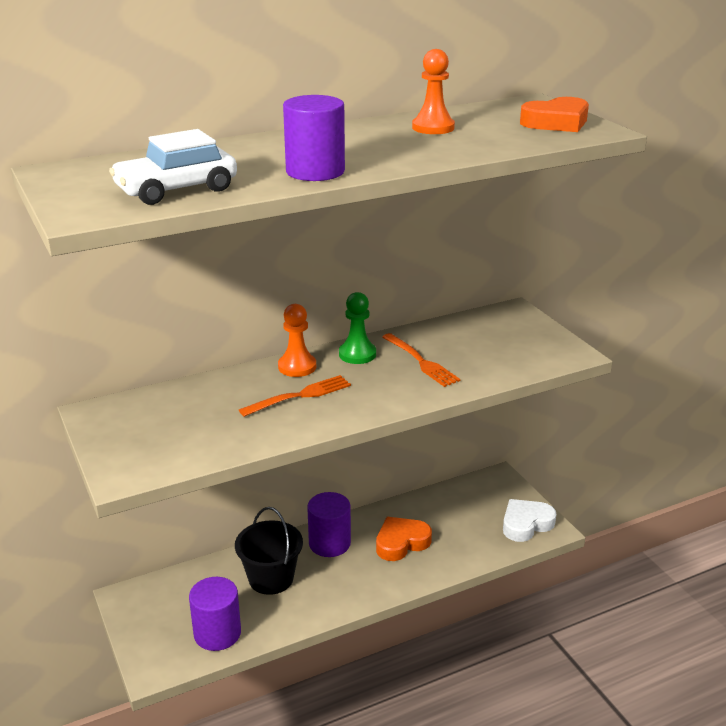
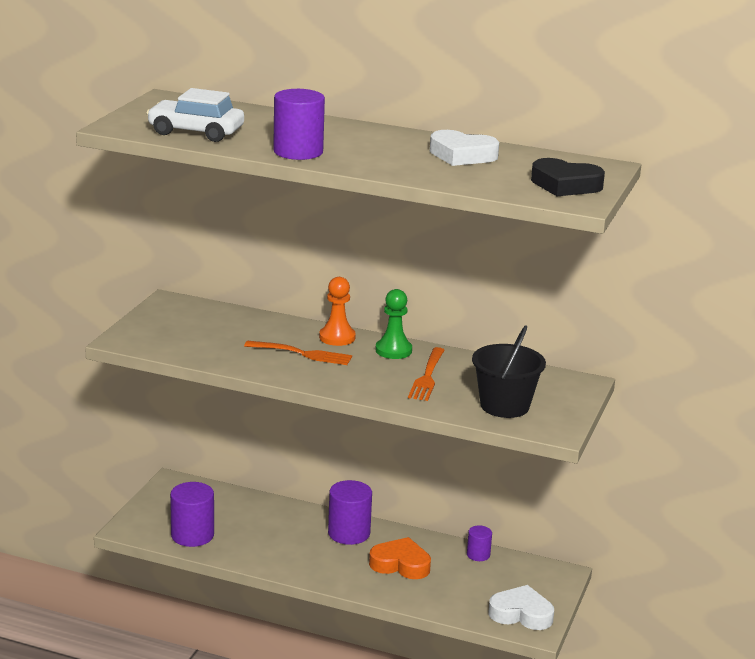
camera: 45 degrees right, 5 degrees down
black bucket [235,507,303,595] -> black bucket moved to [472,325,546,418]
orange pawn [412,49,455,134] -> white heart [430,130,499,166]
orange heart [520,97,589,132] -> black heart [531,158,605,196]
none -> purple cylinder [467,525,492,561]

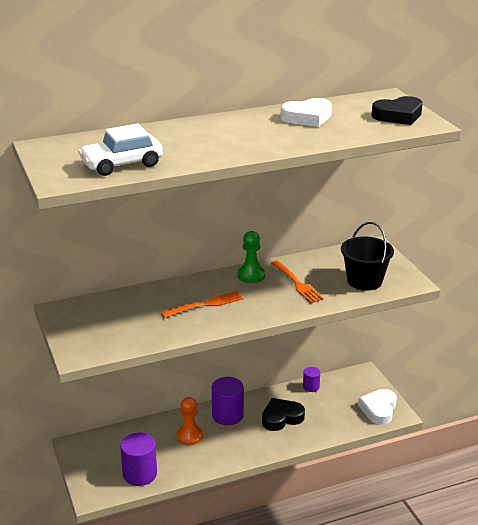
camera: 40 degrees left, 5 degrees up
purple cylinder [273,89,325,160] -> none
orange pawn [319,277,356,346] -> orange pawn moved to [176,397,203,445]
orange heart [369,537,431,579] -> black heart [262,398,305,431]
white heart [489,585,554,630] -> white heart turned 45 degrees counterclockwise [358,389,397,425]

